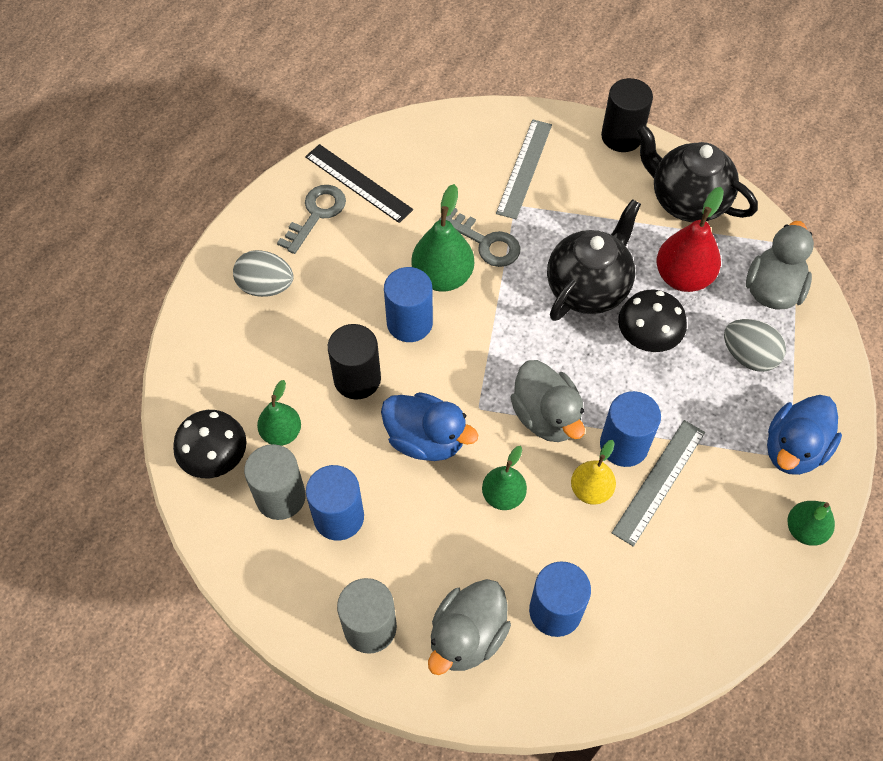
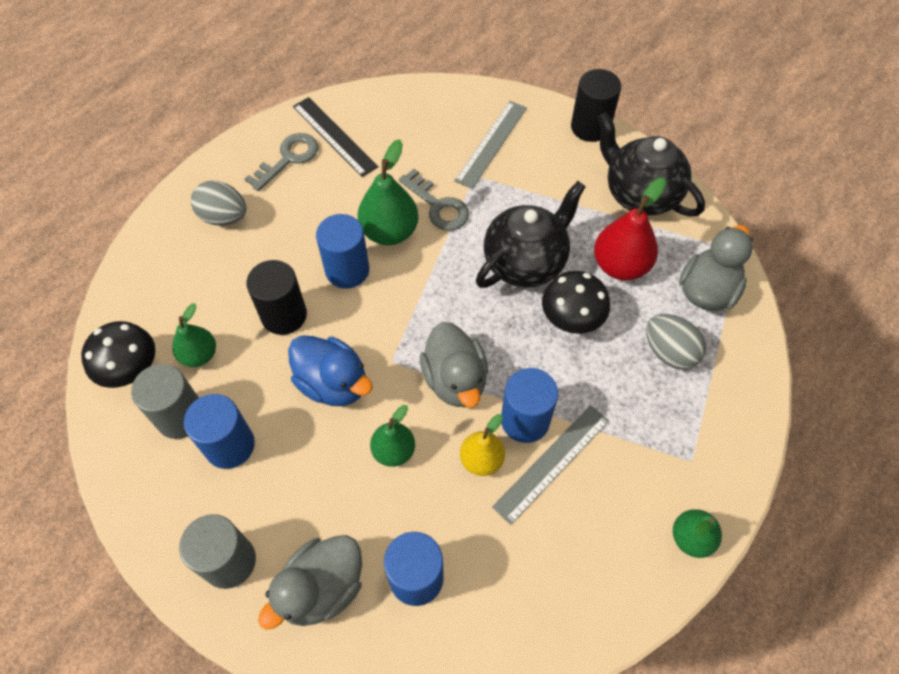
camera: 10 degrees right, 0 degrees up
blue duck [767,395,842,475] -> none

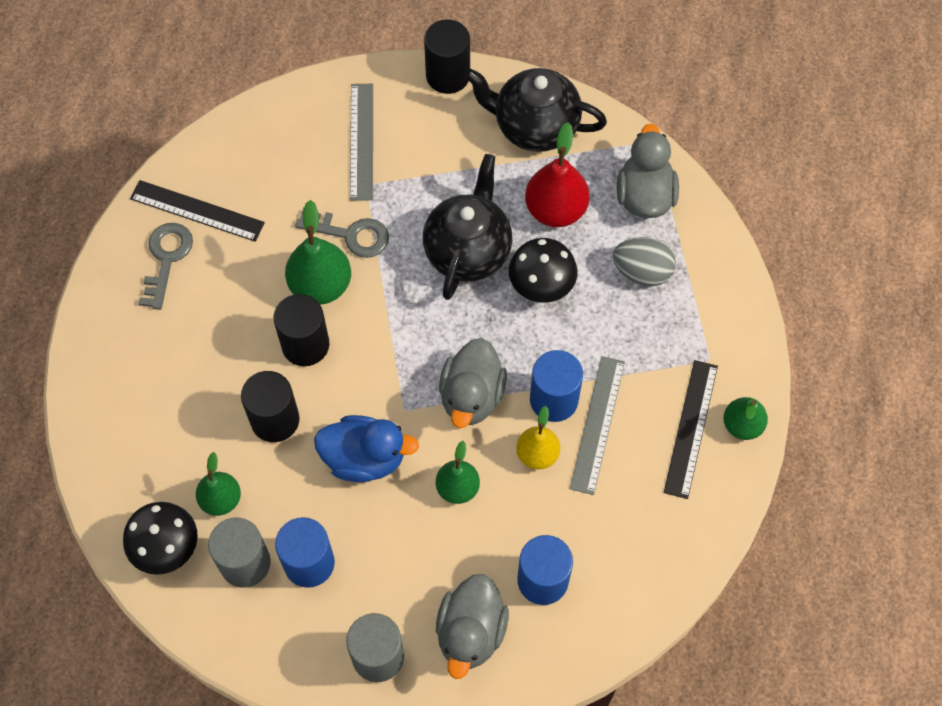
camera: 30 degrees left, 5 degrees up
grey egg [191,181,247,226] -> none
blue cylinder [316,214,369,289] -> black cylinder [273,294,329,366]
grey duck [420,322,488,407] -> grey duck turned 60 degrees clockwise [439,338,507,428]
none -> black ruler [664,360,718,499]

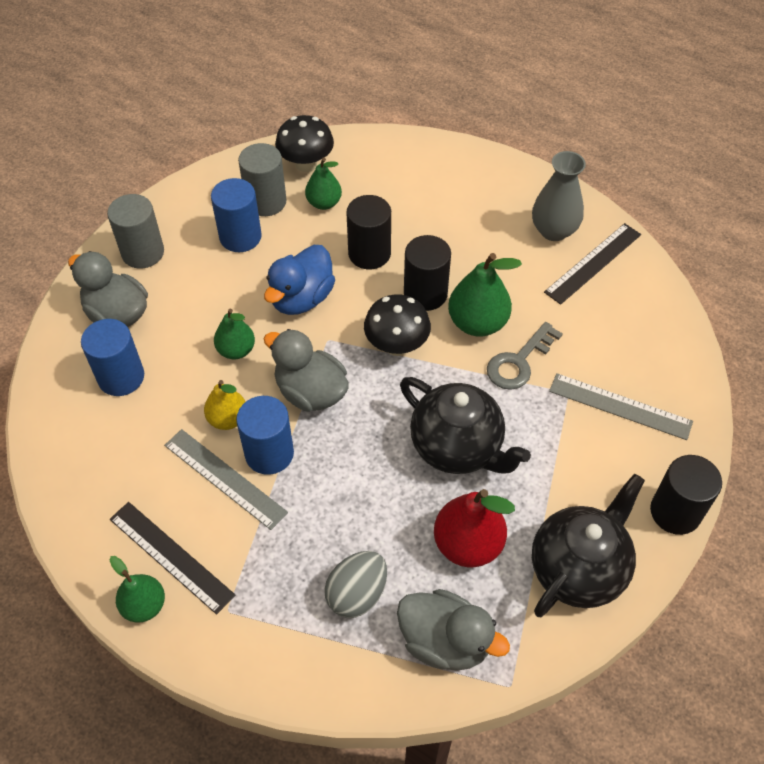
camera: 115 degrees right, 10 degrees down
grey key [139,223,193,310] -> grey vase [532,151,586,241]
black mushroom [509,238,577,303] -> black mushroom moved to [364,294,431,356]

